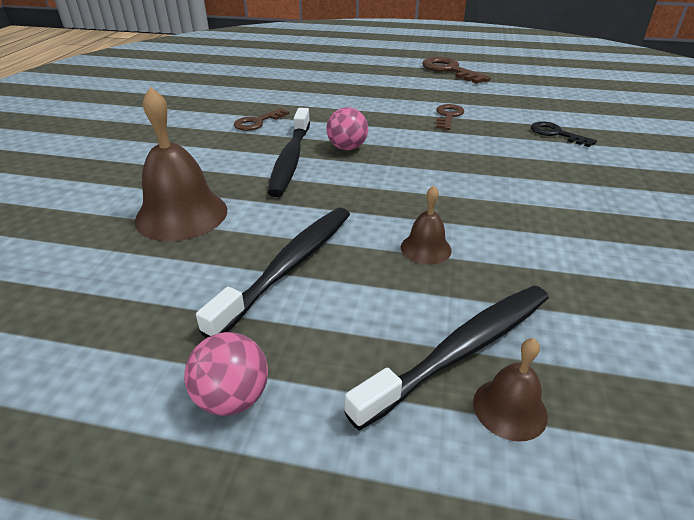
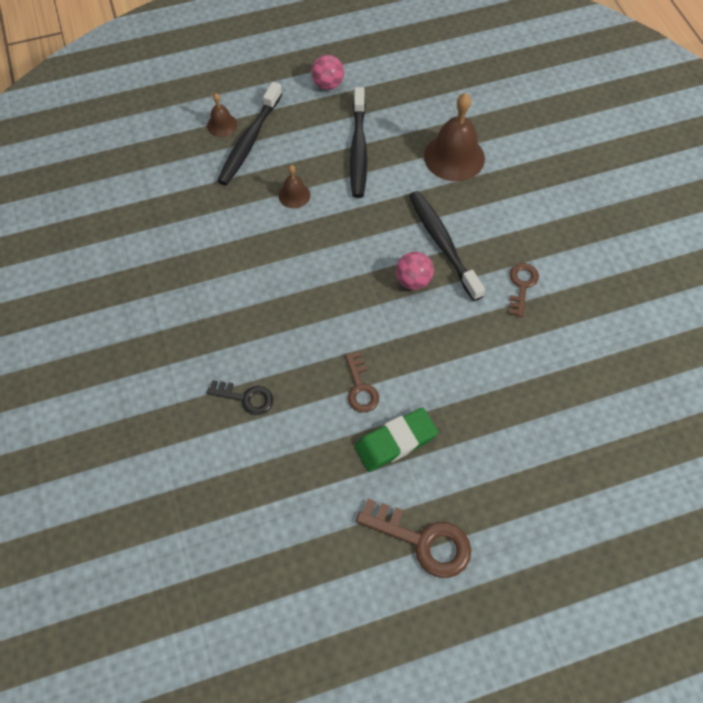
camera: 150 degrees right, 25 degrees up
none -> green eraser [354,408,438,472]

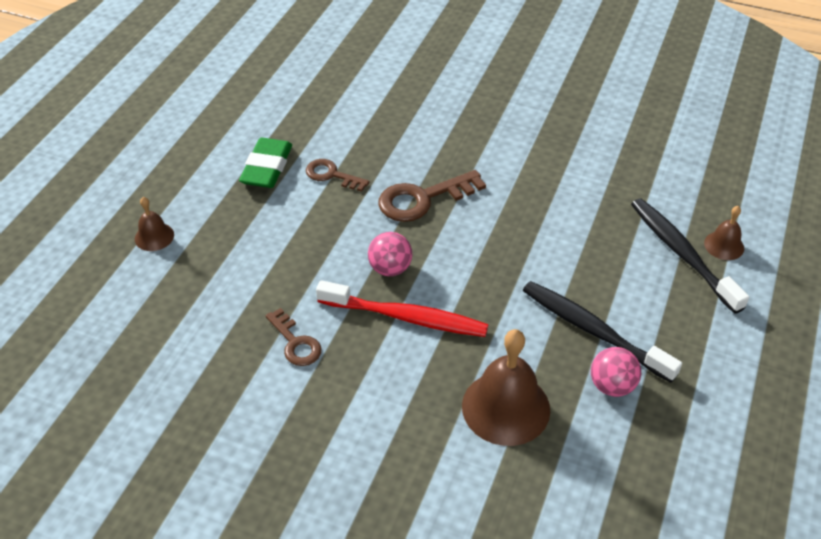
camera: 130 degrees right, 15 degrees down
black key [207,380,273,415] -> none
brown bell [278,165,310,208] -> brown bell moved to [135,197,174,251]
pink ball [311,55,344,90] -> pink ball moved to [591,347,641,397]
brown key [356,499,471,578] -> brown key moved to [378,170,486,222]
black toothbrush [409,191,485,301] -> red toothbrush [316,280,488,337]

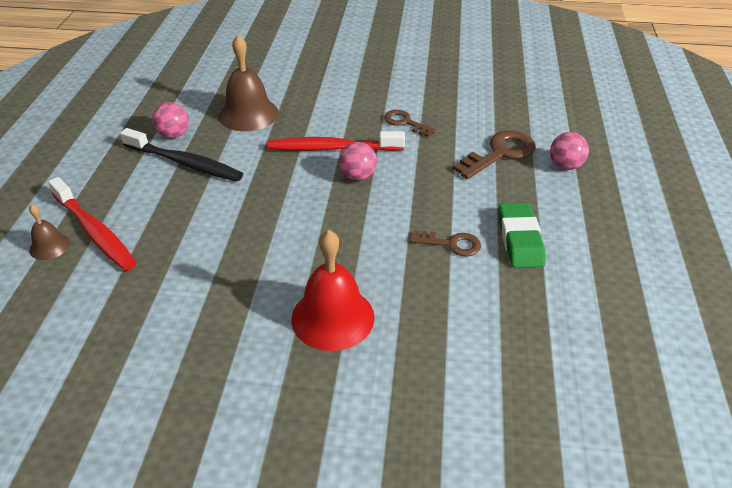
camera: 165 degrees right, 5 degrees down
brown bell [135,197,174,251] -> pink ball [550,132,589,170]
brown key [378,170,486,222] -> brown key moved to [452,131,536,179]
black toothbrush [631,199,749,314] -> red toothbrush [48,177,136,271]
none -> red bell [291,230,375,351]

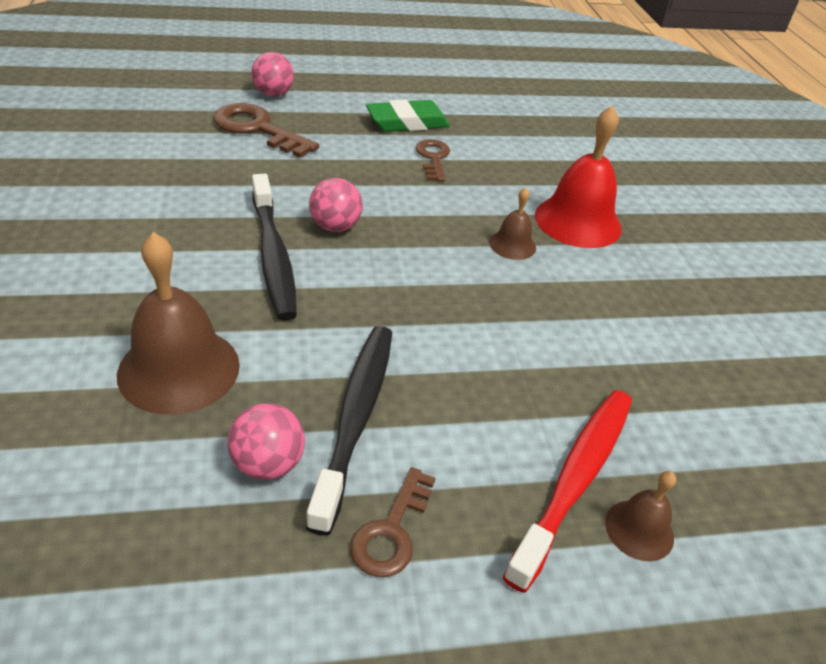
camera: 110 degrees left, 0 degrees up
red toothbrush [268,131,405,151] -> black toothbrush [252,174,297,321]
brown key [384,110,436,137] -> brown key moved to [350,467,436,577]
none -> brown bell [489,188,536,260]

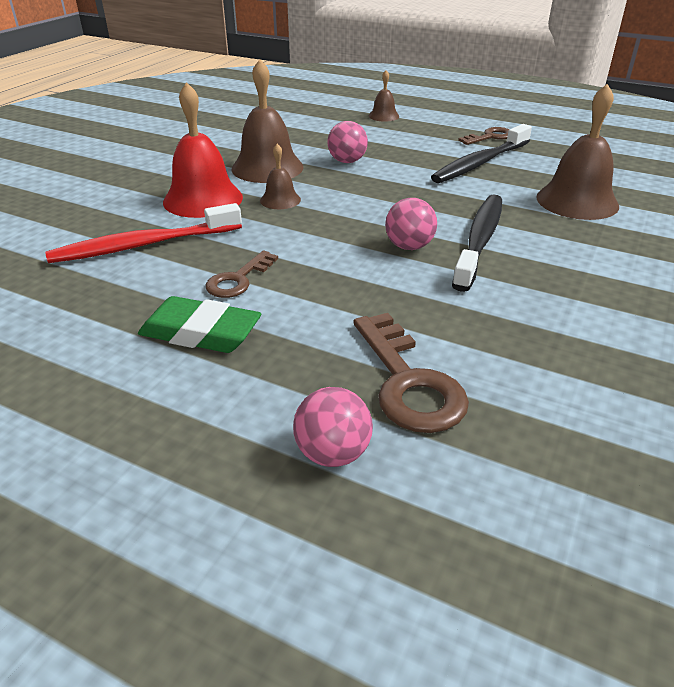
camera: 140 degrees left, 5 degrees down
pink ball [227,403,305,480] -> pink ball moved to [327,121,368,163]
red toothbrush [503,390,632,593] -> red toothbrush moved to [45,203,242,263]
none -> brown bell [231,59,303,183]

